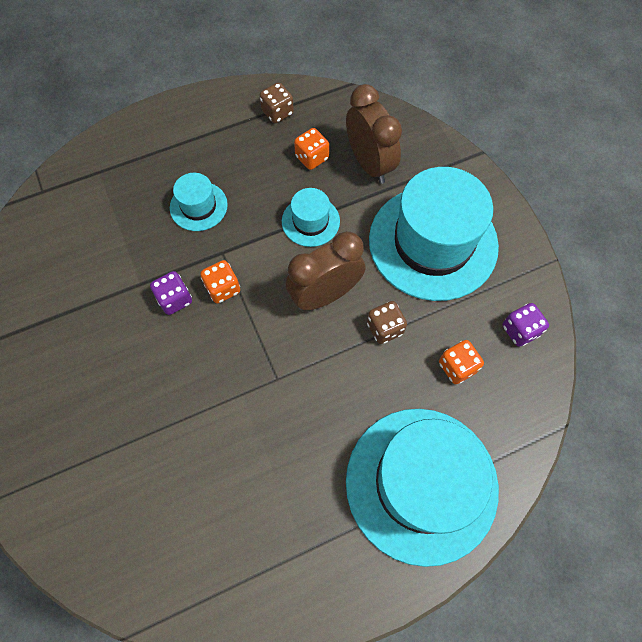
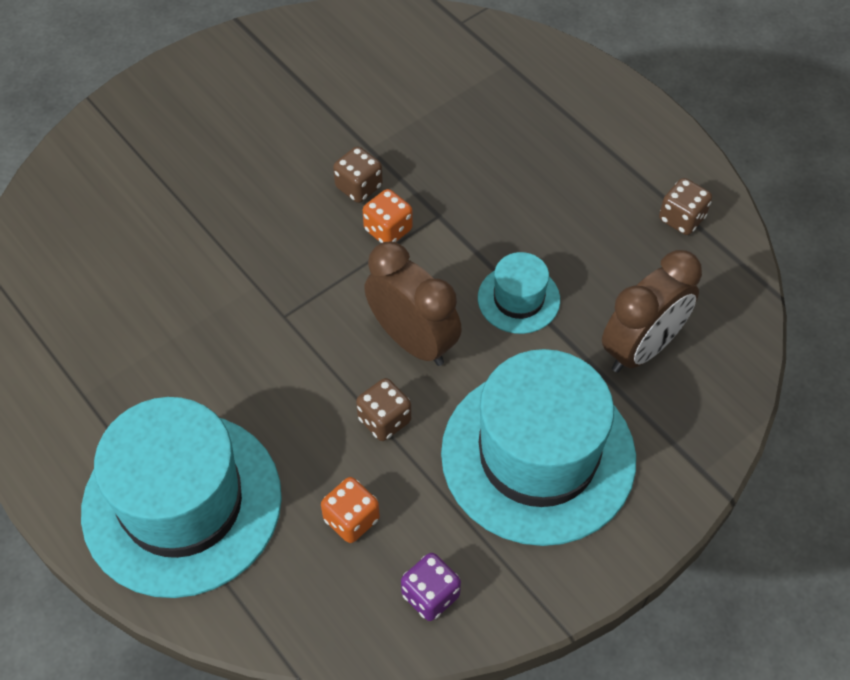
camera: 75 degrees right, 10 degrees down
purple dice [150,271,192,315] -> brown dice [333,146,383,203]
turquoise hat [170,173,228,231] -> none
orange dice [294,128,329,170] -> none

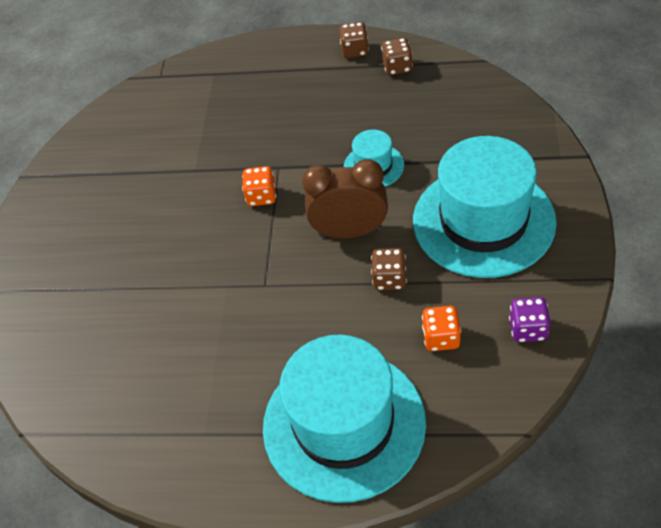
camera: 40 degrees left, 5 degrees down
brown dice [333,146,383,203] -> brown dice moved to [339,22,369,58]
brown clock [602,250,702,373] -> none

